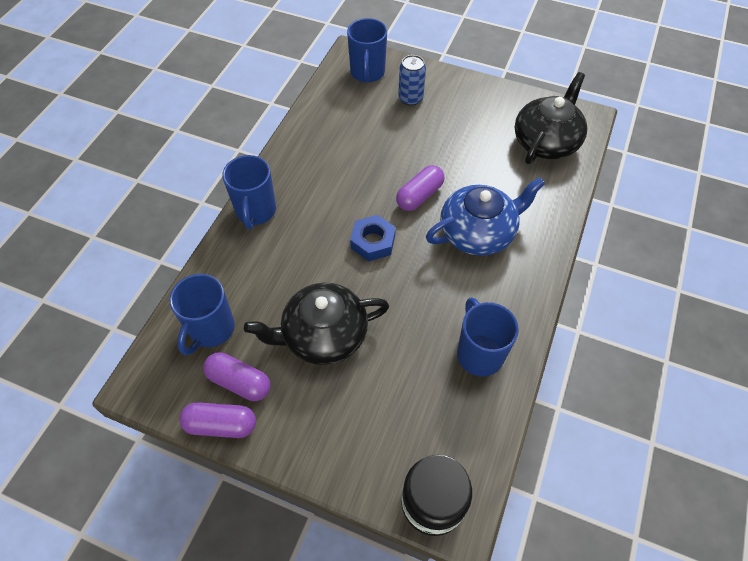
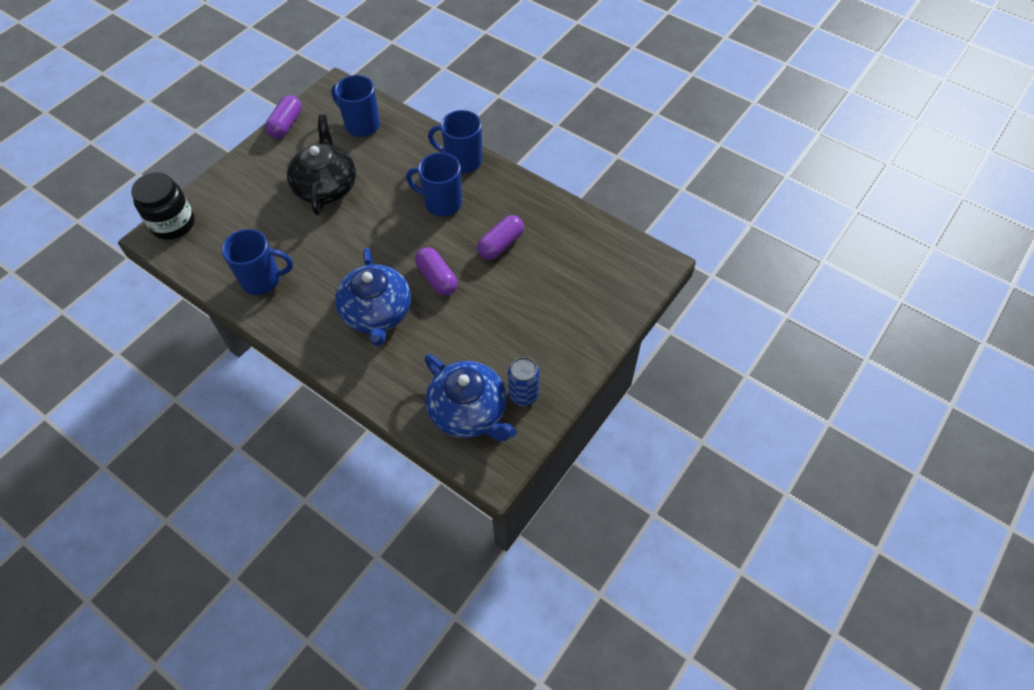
camera: 105 degrees right, 0 degrees up
purple capsule [203,353,271,401] -> purple capsule moved to [477,215,524,260]
blue mug [347,18,387,83] -> blue mug moved to [406,152,462,217]
blue nut [350,215,396,262] -> none
blue can [398,55,426,106] -> blue can moved to [508,357,540,406]
black teapot [515,72,587,164] -> blue teapot [424,354,517,441]

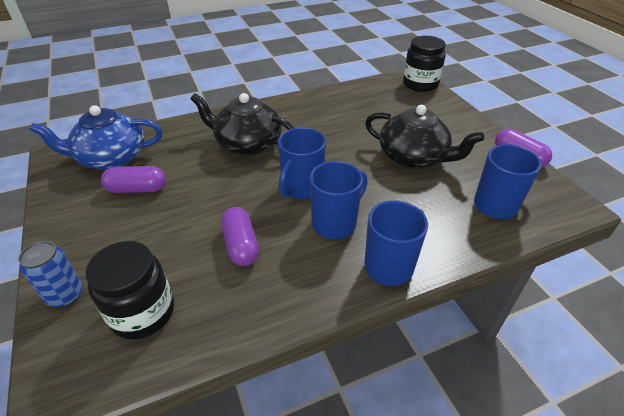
camera: 120 degrees right, 15 degrees down
blue mug [222,229,293,295] -> blue mug moved to [278,127,326,199]
blue teapot [335,248,411,346] -> black teapot [191,93,294,156]
purple capsule [415,247,458,296] -> purple capsule moved to [101,166,166,193]
blue can [508,357,540,406] -> blue can moved to [18,241,83,307]
none -> black jar [85,241,174,339]

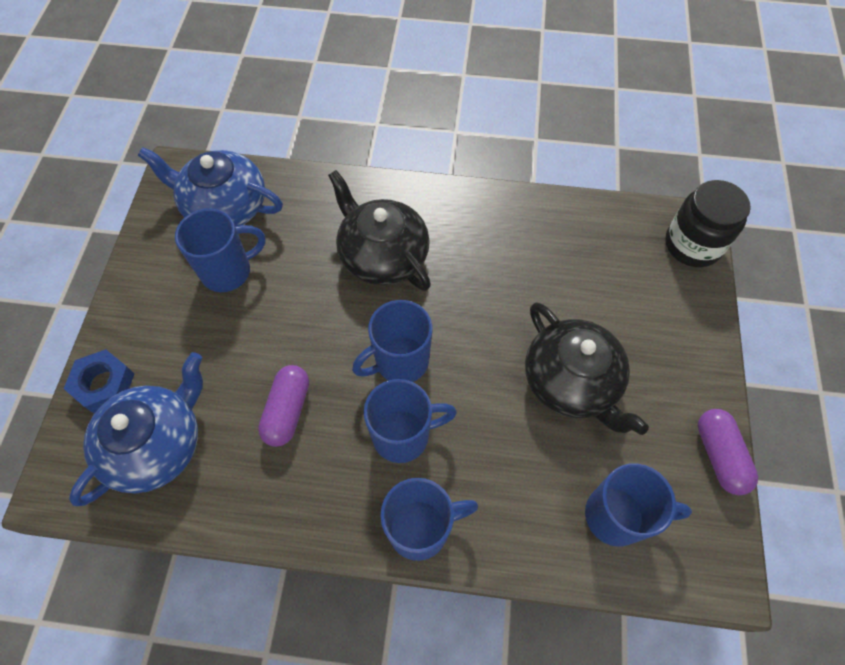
camera: 30 degrees right, 20 degrees up
blue can [18,241,83,307] -> blue nut [64,349,134,413]
black jar [85,241,174,339] -> blue teapot [69,352,203,506]
purple capsule [101,166,166,193] -> blue mug [175,209,266,292]

